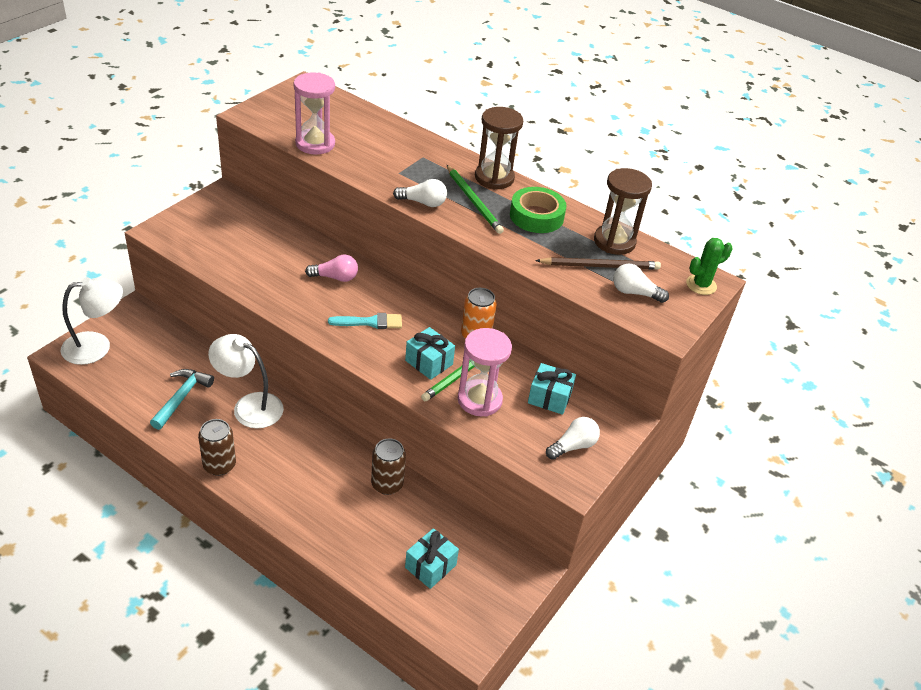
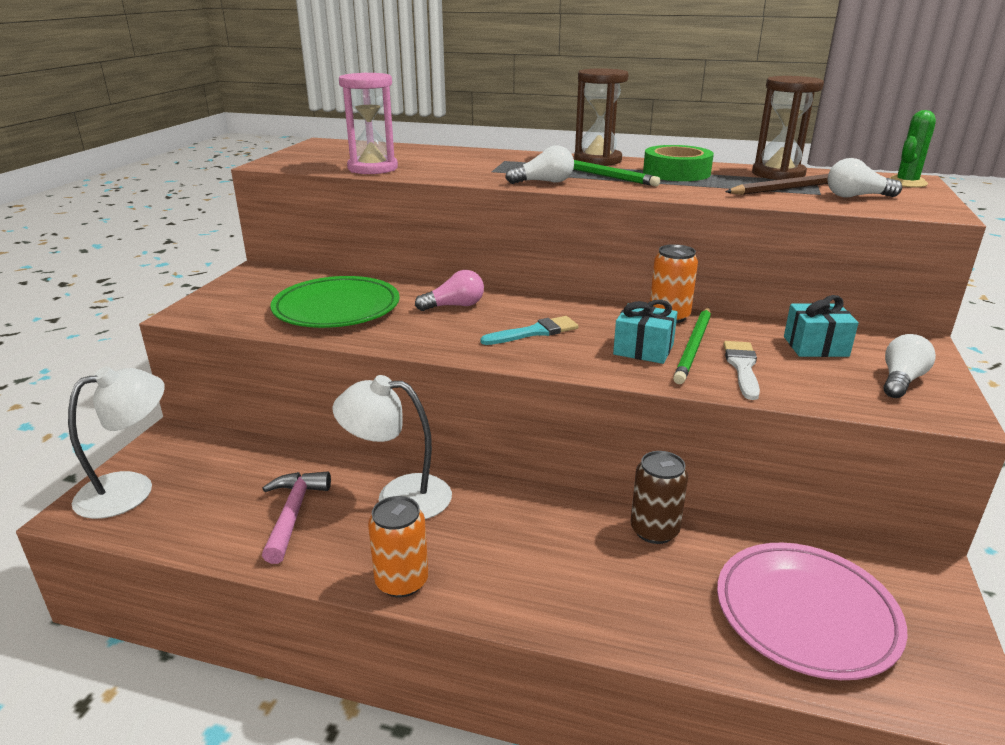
camera: 15 degrees left, 15 degrees down
turquoise hammer [150,369,214,430] -> pink hammer [262,472,331,564]
brown can [198,419,236,476] -> orange can [368,496,428,598]
turquoise gift [405,528,459,589] -> pink plate [717,543,908,680]
pink hourglass [458,328,512,416] -> white brush [724,341,760,400]
none -> green plate [270,276,400,328]

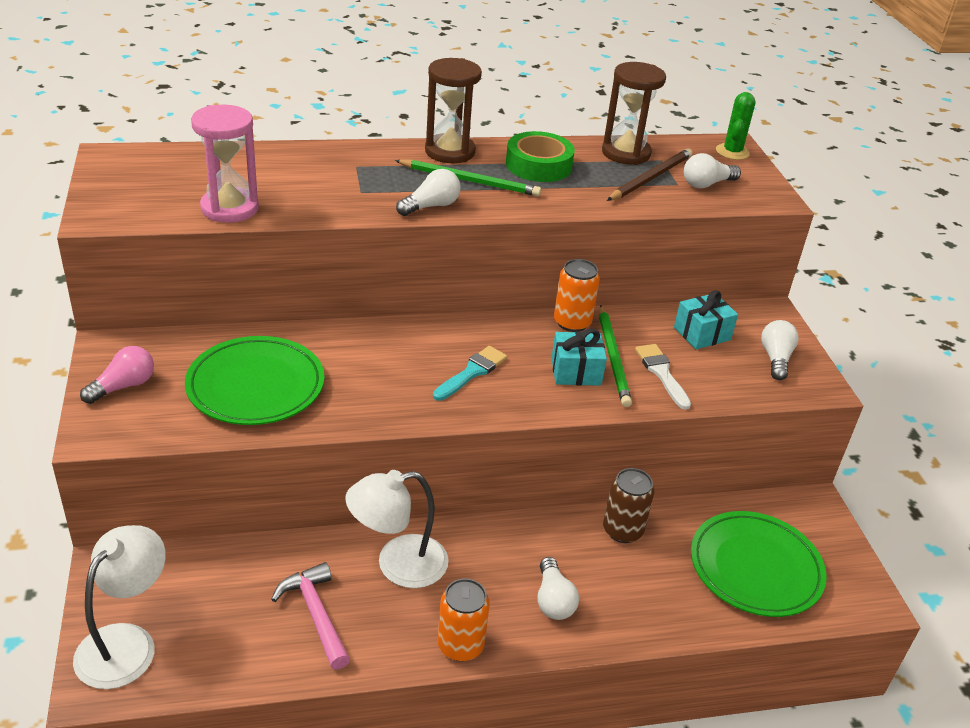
camera: 30 degrees left, 10 degrees up
pink light bulb [415,270,484,311] -> pink light bulb moved to [80,346,154,404]
pink plate [717,543,908,680] -> green plate [691,511,827,617]
none -> white light bulb [537,557,579,620]

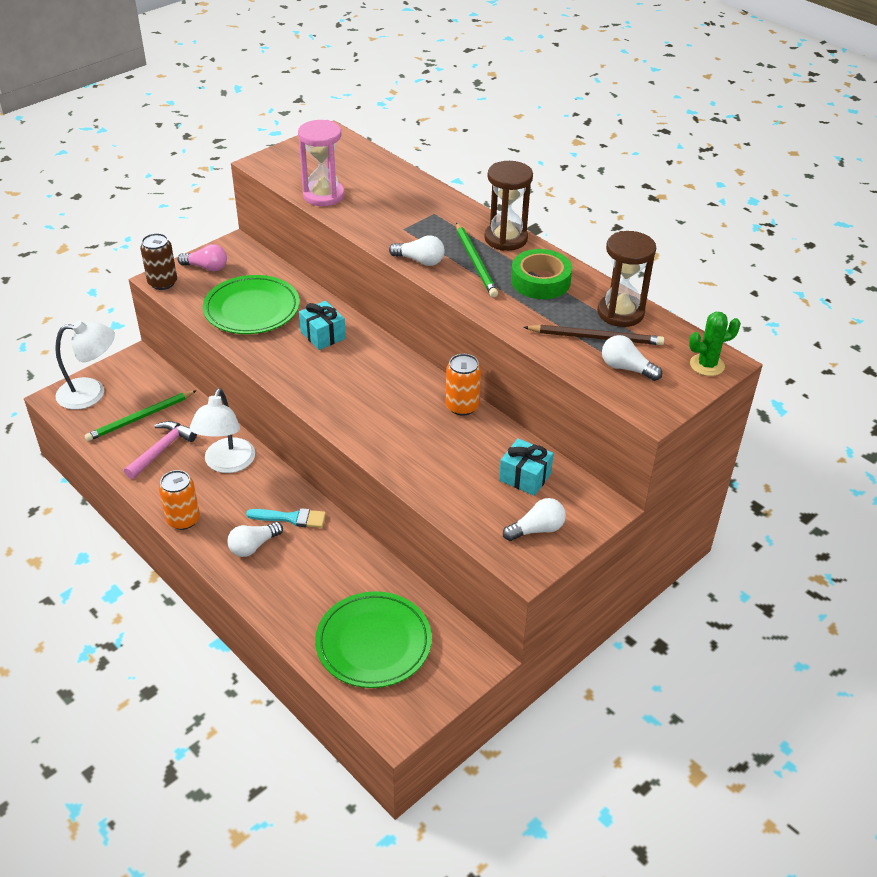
camera: 60 degrees right, 5 degrees up
white lamp [345,470,449,588] -> white lamp turned 120 degrees counterclockwise [190,388,255,473]
turquoise brush [433,346,507,401] -> turquoise brush moved to [246,508,326,528]
turquoise gift [551,329,607,386] -> turquoise gift moved to [299,301,346,350]
green pencil [599,305,632,407] -> green pencil moved to [85,390,197,441]
brown can [603,468,654,543] -> brown can moved to [140,233,177,290]
white brush [635,344,691,410] -> none

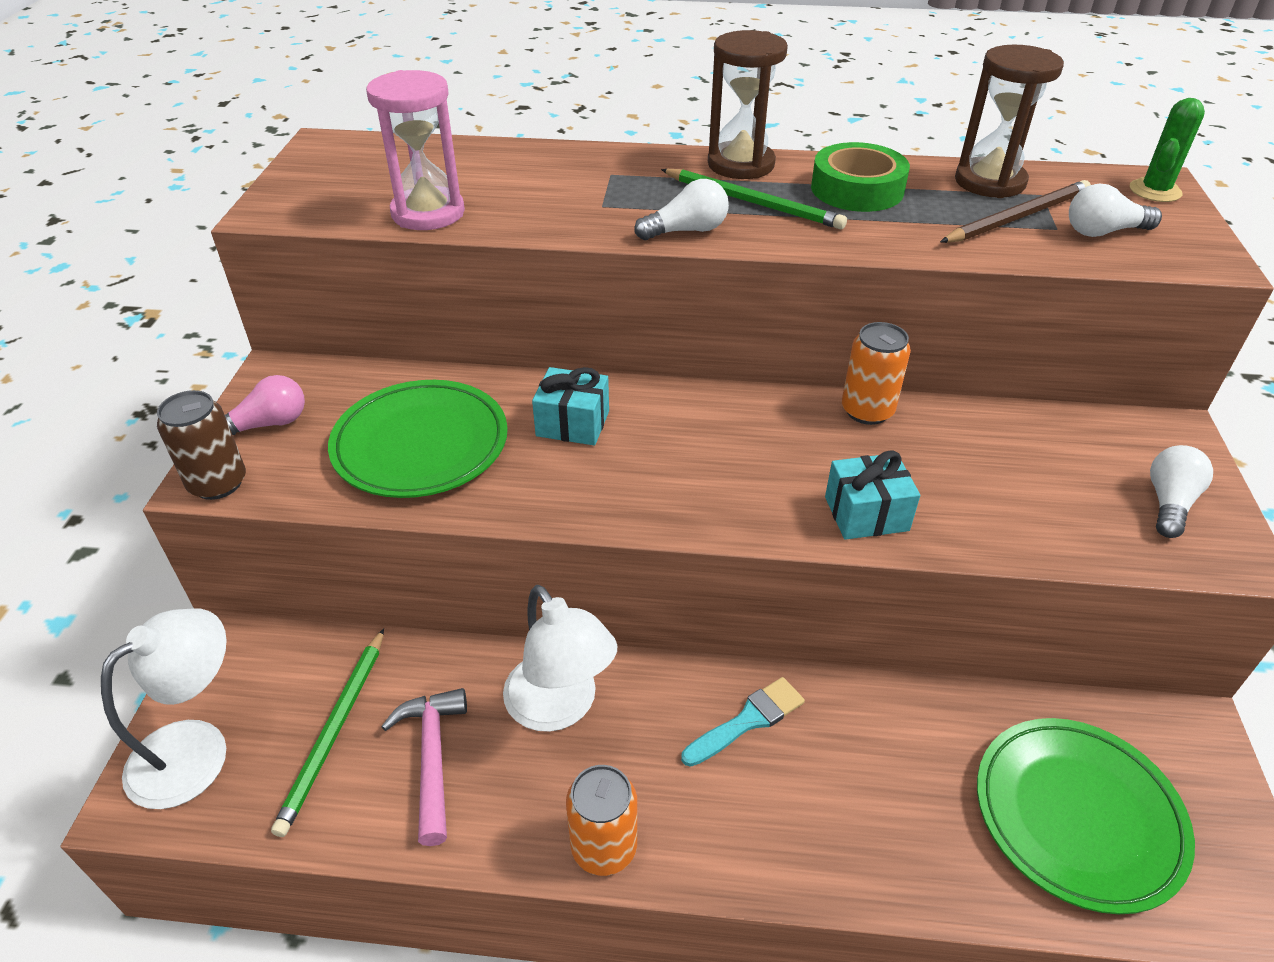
camera: 40 degrees left, 0 degrees up
white light bulb [227,522,283,557] -> none
turquoise gift [499,438,554,496] -> turquoise gift moved to [825,450,920,540]

